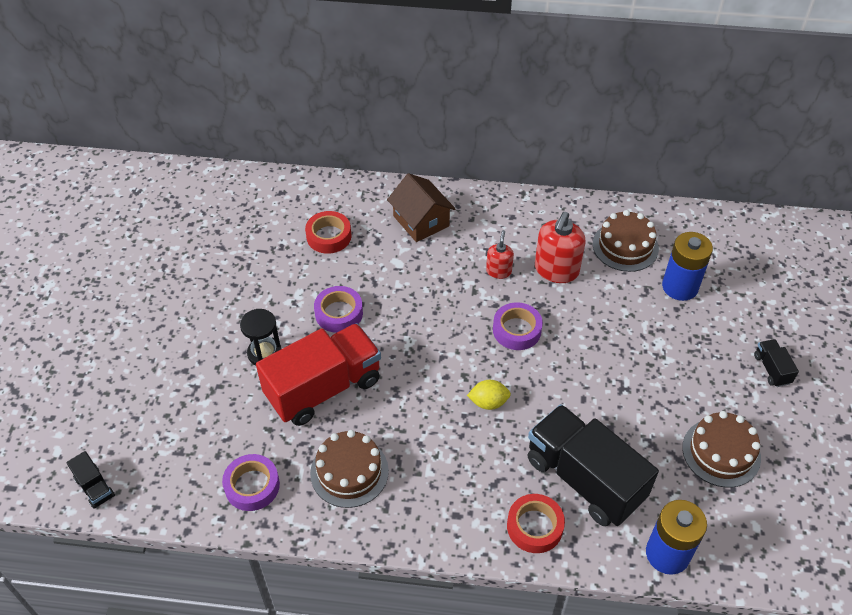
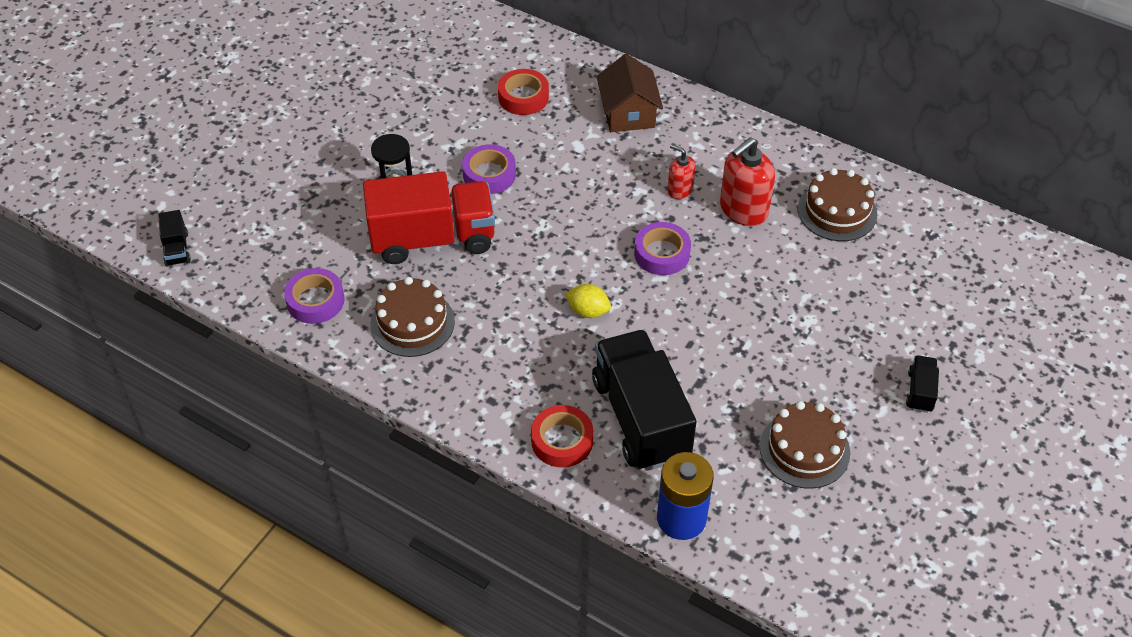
camera: 25 degrees right, 0 degrees up
red soap dispenser [486,230,514,279] -> red soap dispenser turned 90 degrees counterclockwise [667,144,696,199]
blue battery [662,232,713,301] -> none

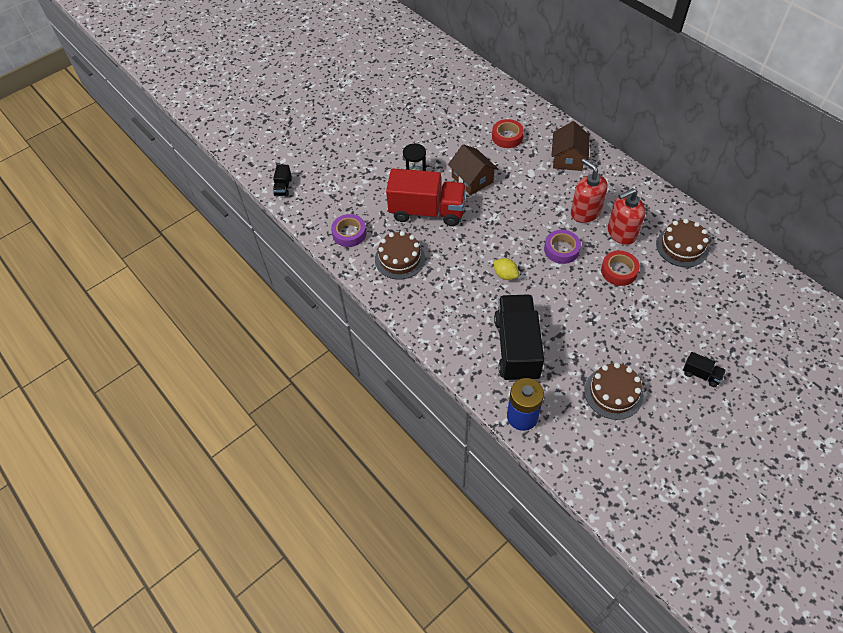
camera: 20 degrees right, 5 degrees up
purple tape [462,144,516,194] -> brown house [448,144,498,195]
red tape [531,405,593,467] -> red tape moved to [601,251,640,286]
red soap dispenser [667,144,696,199] -> red soap dispenser [571,158,608,223], size x1.77
black truck [906,355,939,413] -> black truck turned 90 degrees clockwise [683,352,726,387]

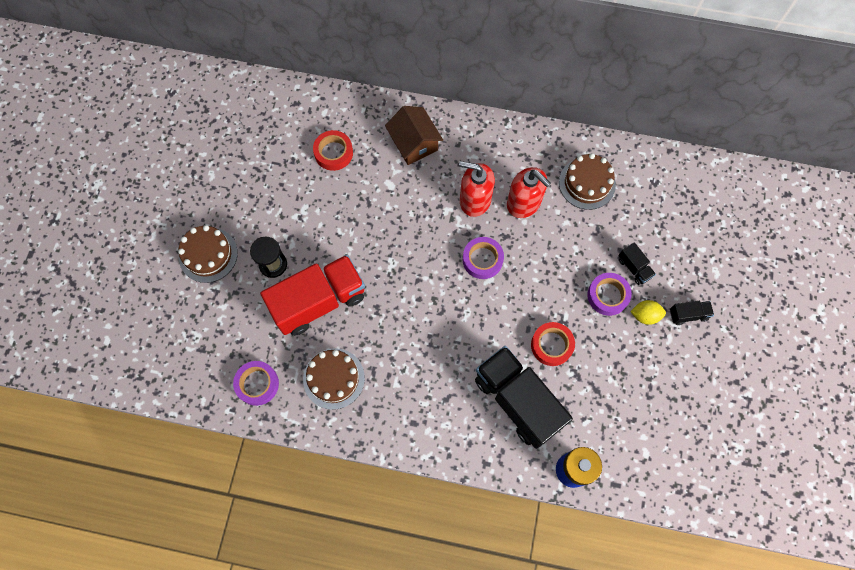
camera: 40 degrees left, 15 degrees up
black truck [273,164,292,196] -> black truck moved to [618,242,656,285]
brown house [448,144,498,195] -> none
yellow lemon [494,258,519,280] -> yellow lemon moved to [630,300,666,325]
brown cake [584,363,643,420] -> brown cake moved to [178,225,238,283]
red tape [601,251,640,286] -> red tape moved to [531,322,575,366]
red soap dispenser [608,188,646,245] -> red soap dispenser turned 75 degrees counterclockwise [507,167,551,218]
none -> purple tape [587,273,632,316]

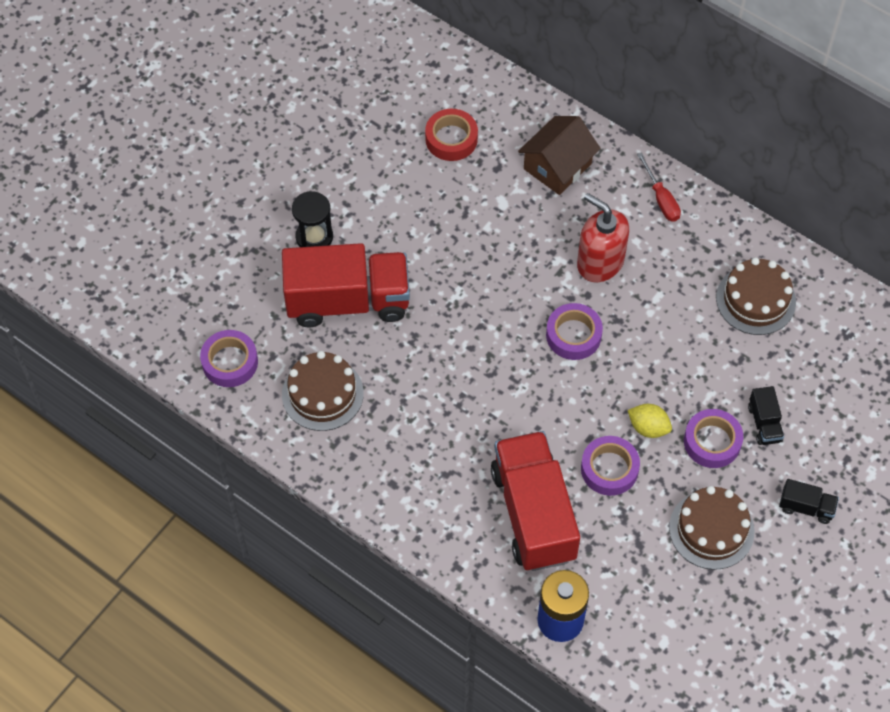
camera: 25 degrees right, 10 degrees down
brown cake [178,225,238,283] -> brown cake moved to [669,486,755,570]
brown house [385,106,443,165] -> brown house turned 45 degrees clockwise [518,116,601,195]
black truck [475,346,573,449] -> red truck [491,431,580,571]
red soap dispenser [507,167,551,218] -> none
red tape [531,322,575,366] -> purple tape [581,436,640,496]
yellow lemon [630,300,666,325] -> yellow lemon moved to [628,404,672,438]
none -> red screwdriver [637,153,681,222]

